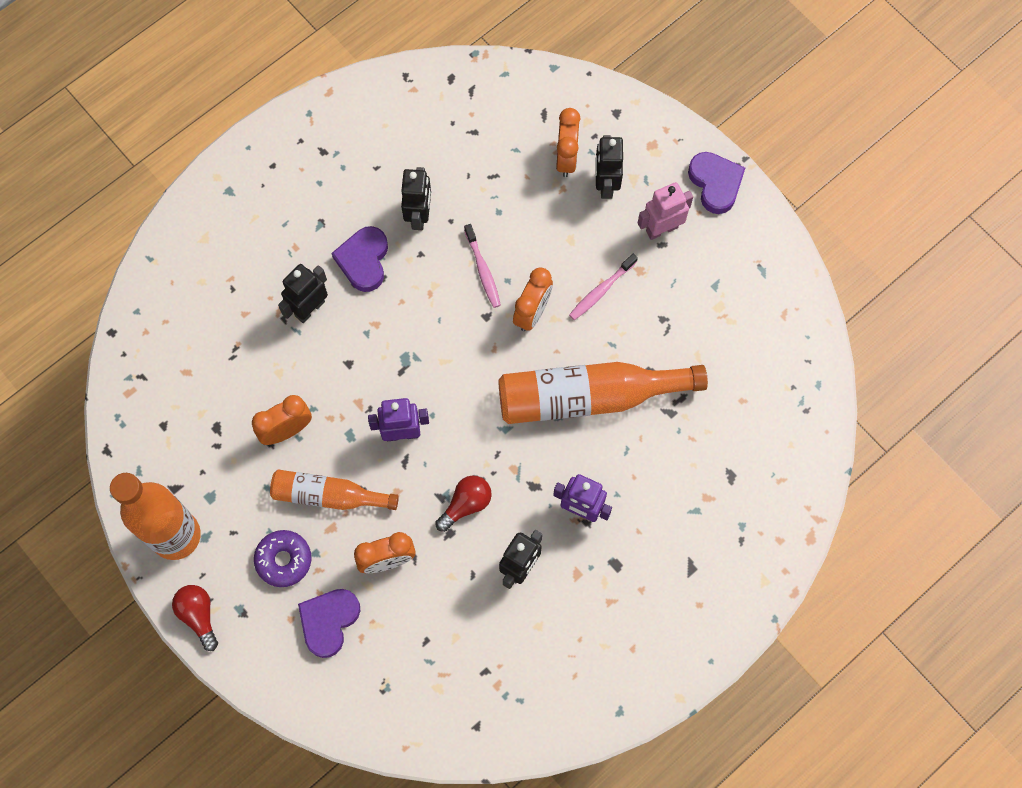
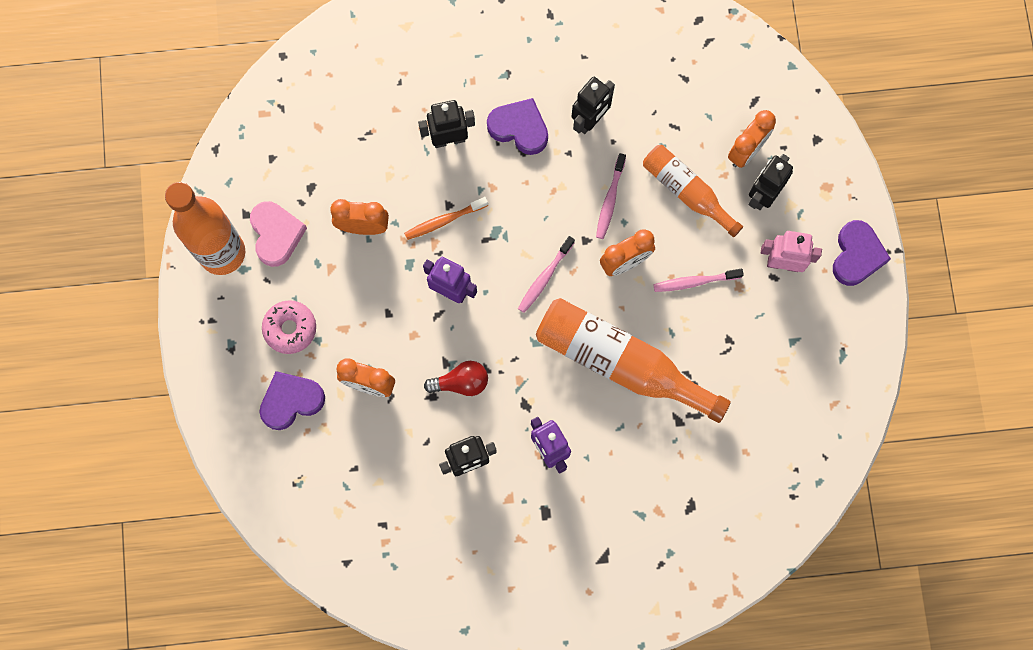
camera: 35 degrees right, 5 degrees up
red light bulb [172,585,218,651] -> none
purple donut [254,530,312,587] -> pink donut [262,300,316,354]
orange bottle [270,470,399,510] -> orange bottle moved to [643,145,743,237]
purple heart [332,226,388,292] -> purple heart turned 75 degrees clockwise [487,98,548,155]
none -> pink heart [250,201,307,267]
none -> orange toothbrush [404,197,488,240]
none -> pink toothbrush [518,236,575,313]

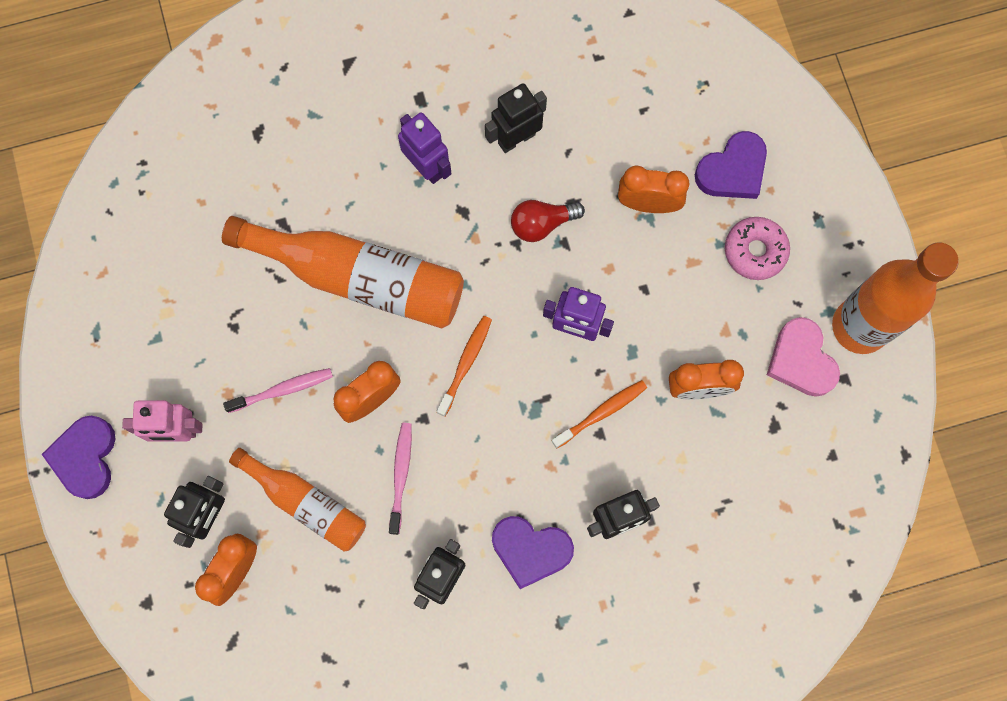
camera: 170 degrees right, 0 degrees up
pink toothbrush [518,236,575,313] -> orange toothbrush [437,316,492,417]

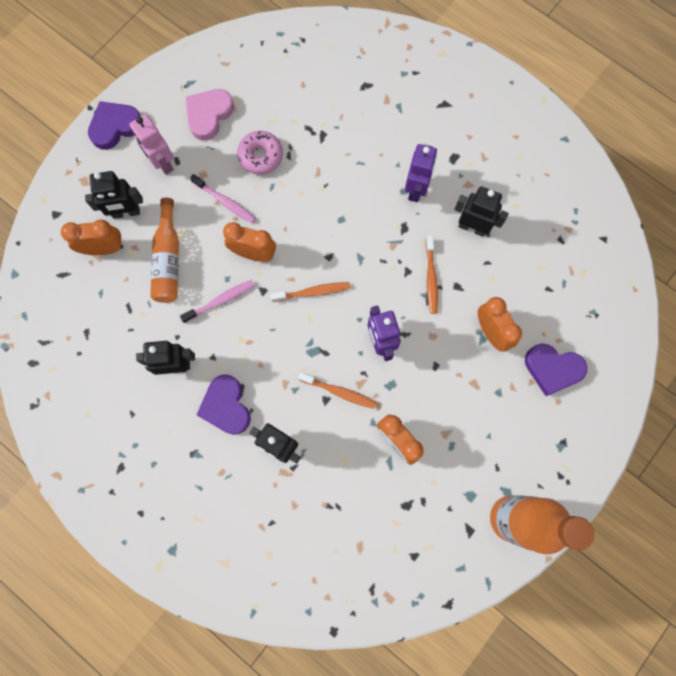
camera: 55 degrees right, 0 degrees up
orange bottle [222,216,464,328] -> none
red light bulb [511,200,585,242] -> orange toothbrush [425,235,438,314]
pink donut [725,217,790,280] -> pink donut moved to [237,131,283,175]
pink heart [767,317,840,397] -> pink heart moved to [185,89,234,140]

